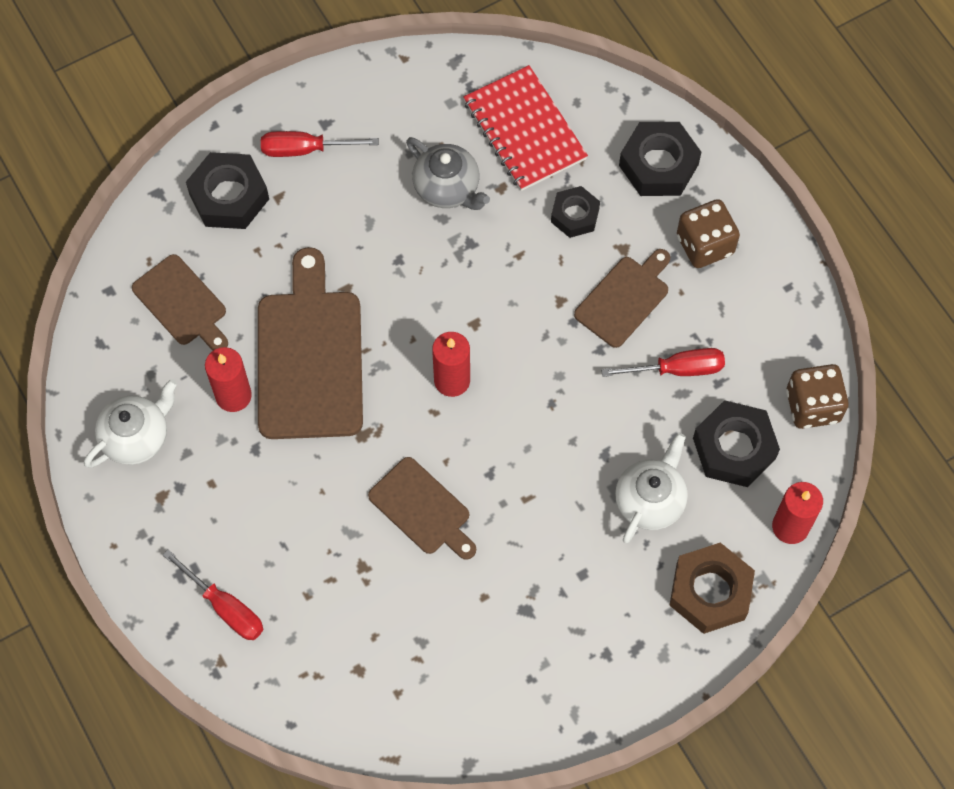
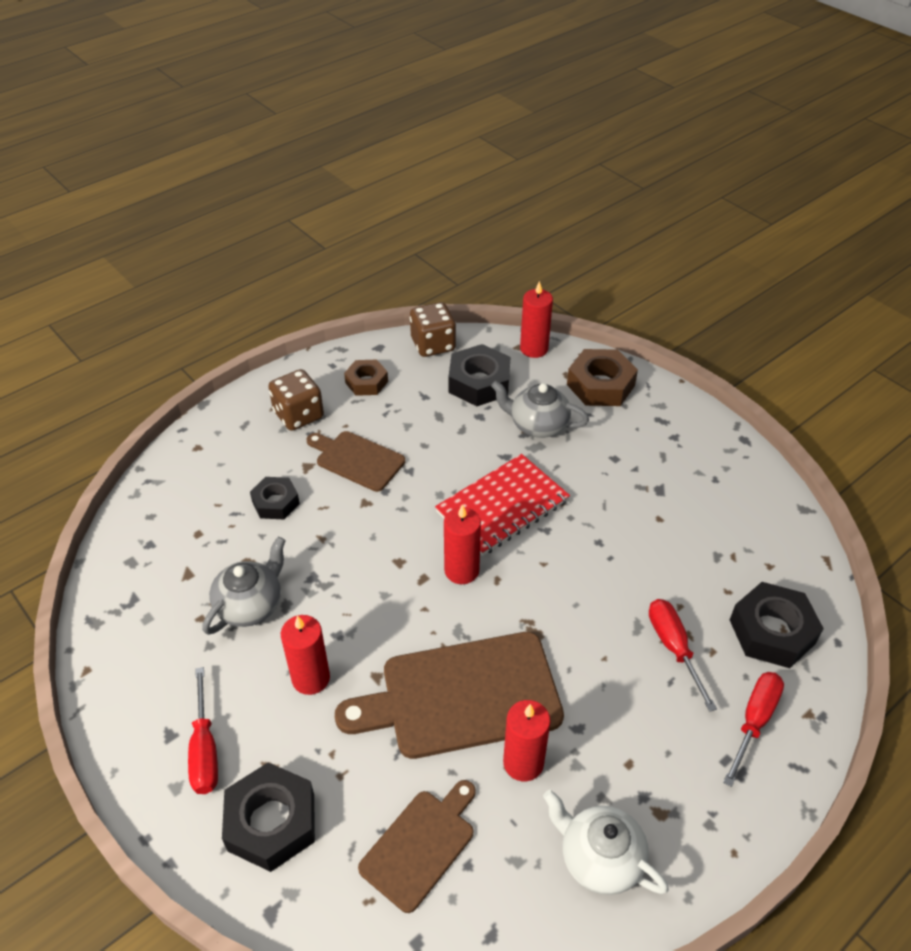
camera: 100 degrees left, 20 degrees down
brown cutting board [368,457,476,560] -> none
red notebook [463,65,588,191] -> red notebook moved to [435,454,570,556]
red screwdriver [601,348,725,377] -> red screwdriver moved to [649,599,717,712]
white teapot [615,433,688,544] -> grey teapot [491,381,589,438]
black nut [619,122,701,196] -> black nut moved to [730,582,824,668]
none -> red candle [281,615,330,695]
none -> brown nut [344,360,388,396]

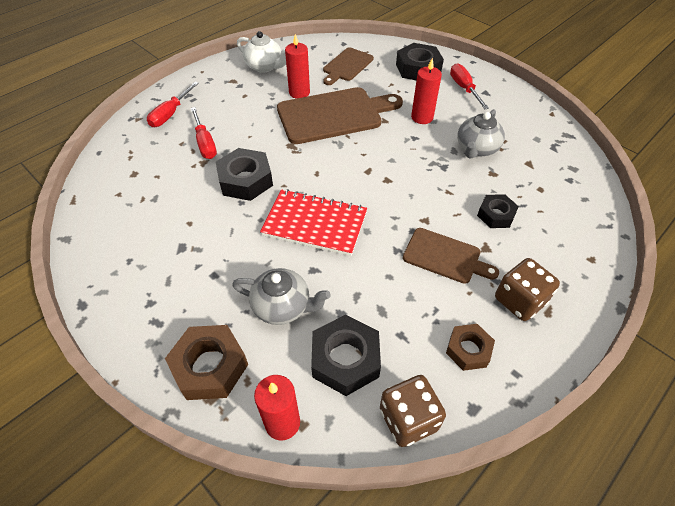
camera: 175 degrees right, 5 degrees up
red notebook [435,454,570,556] -> red notebook turned 60 degrees clockwise [260,189,367,256]
red candle [444,504,481,584] -> none
black nut [730,582,824,668] -> black nut moved to [216,148,273,201]

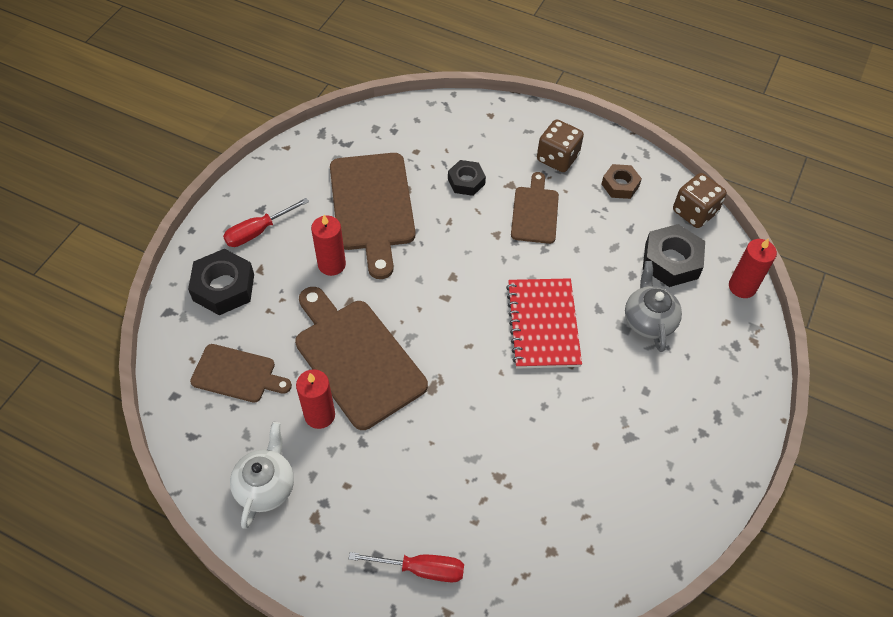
camera: 110 degrees left, 5 degrees up
brown nut [165,325,248,400] -> none
red screwdriver [191,107,217,159] -> none
black nut [216,148,273,201] -> none
grey teapot [457,109,505,159] -> brown cutting board [330,153,415,279]

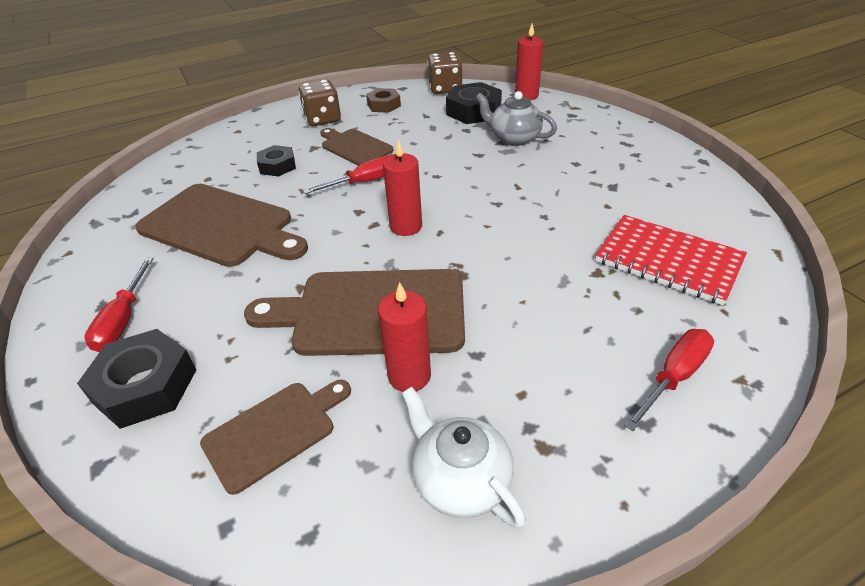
camera: 50 degrees left, 15 degrees down
red candle [311,215,346,276] -> red candle moved to [383,140,422,236]
red notebook [506,278,582,369] -> red notebook moved to [595,215,747,305]
none -> red screwdriver [303,155,391,194]

